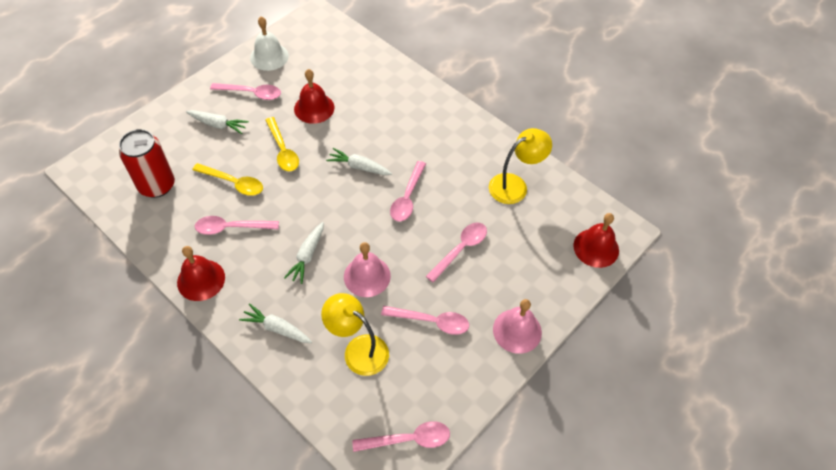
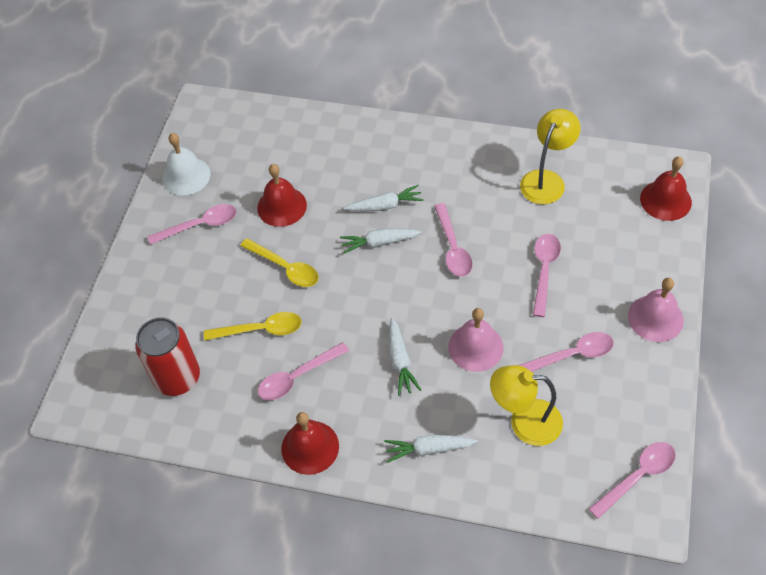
camera: 25 degrees left, 0 degrees up
white carrot [186,110,249,134] -> white carrot moved to [344,185,424,212]

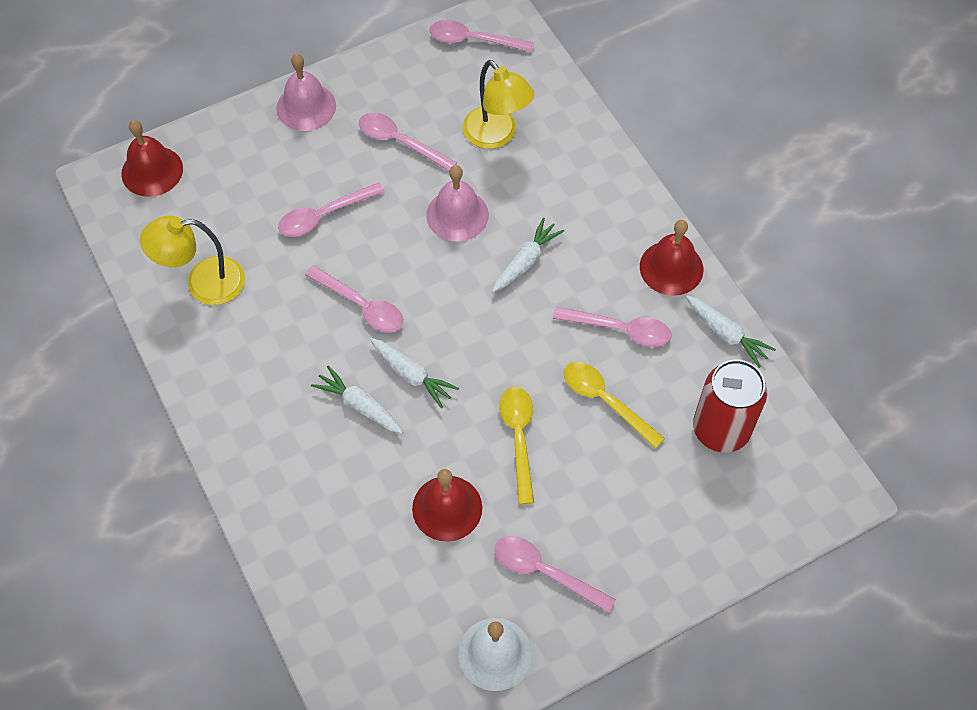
camera: 135 degrees left, 5 degrees up
white carrot [384,435,478,463] -> white carrot moved to [686,295,776,368]
pink spoon [434,203,473,277] -> pink spoon turned 90 degrees clockwise [305,265,403,333]

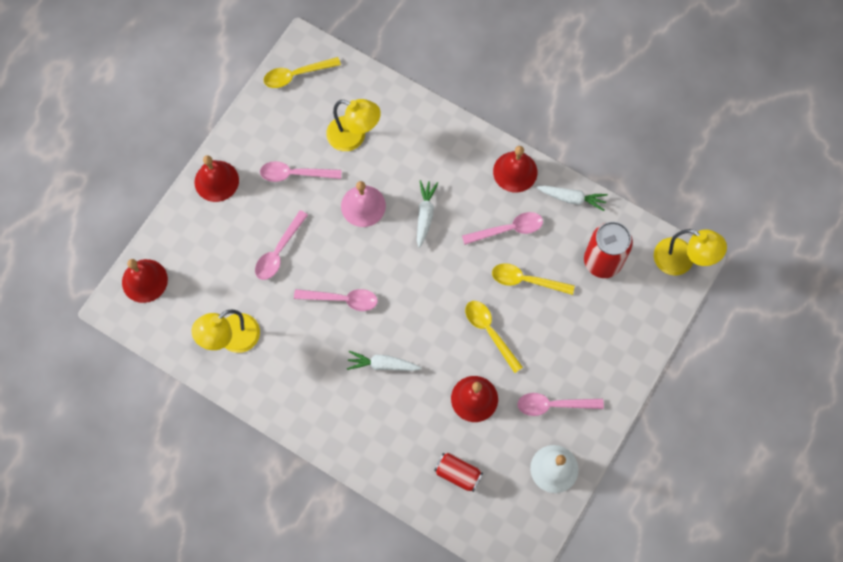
camera: 30 degrees left, 10 degrees up
pink bell [276,54,336,131] -> red bell [195,155,239,202]
white carrot [370,338,459,408] -> none
pink spoon [430,20,534,52] -> yellow spoon [264,57,341,88]
none -> red can [434,453,483,492]
none -> yellow lamp [654,229,727,276]

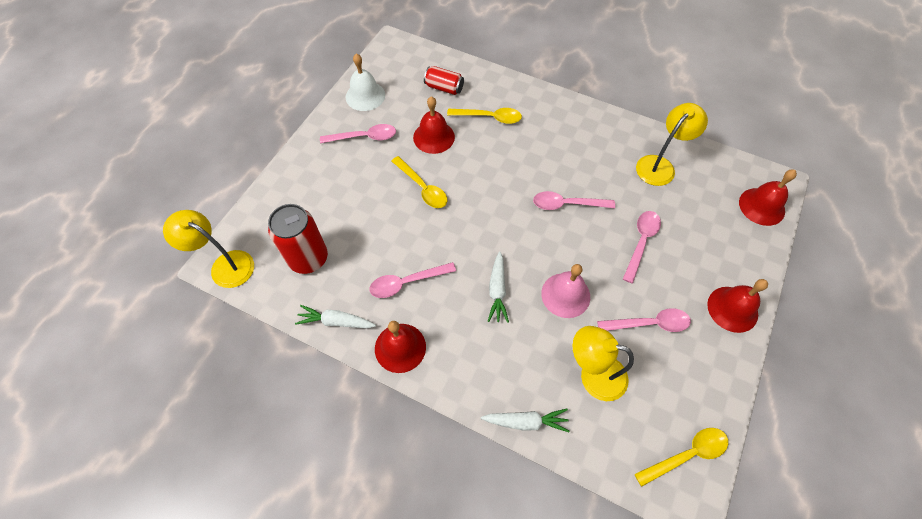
camera: 175 degrees right, 10 degrees down
white carrot [347,351,422,371] -> white carrot moved to [481,408,569,432]
yellow spoon [492,263,575,295] -> yellow spoon moved to [447,108,522,124]

